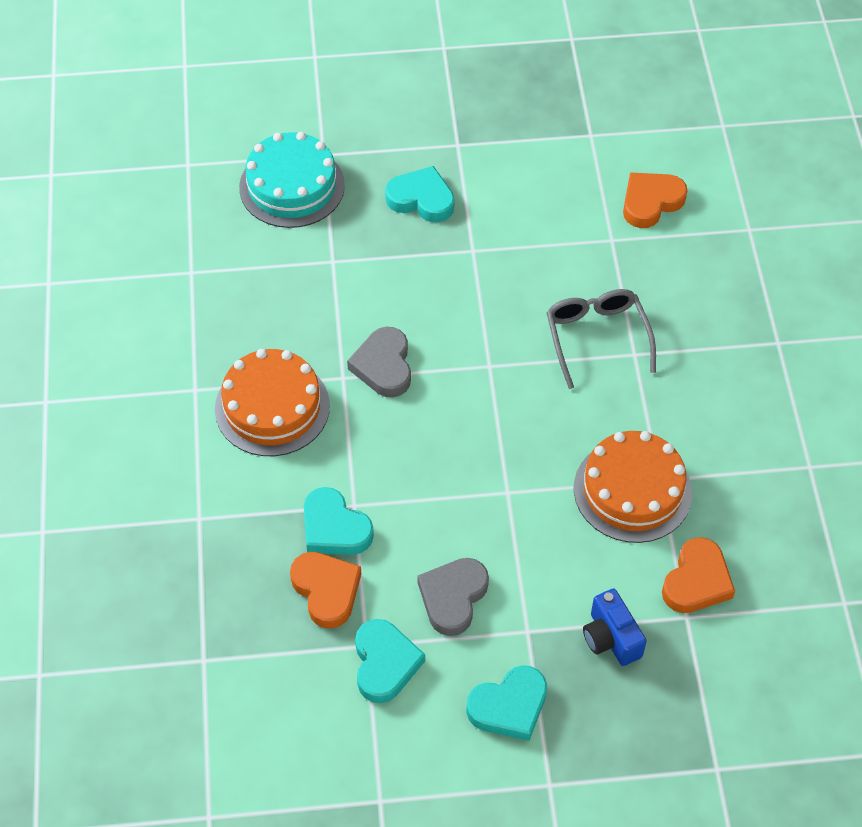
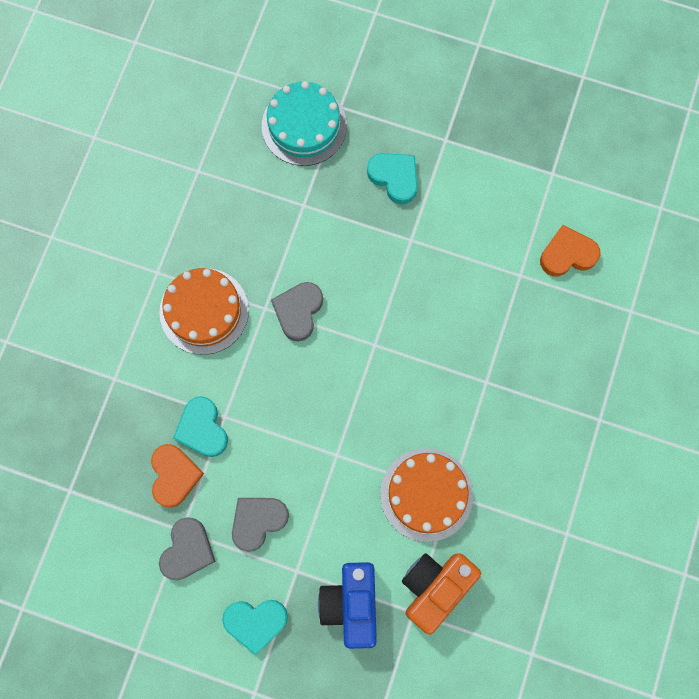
camera: 25 degrees right, 20 degrees up
turquoise heart [355,619,425,703] -> grey heart [159,517,216,580]
grey glasses [546,289,656,389] -> none
blue camera [583,588,647,666] -> blue camera [318,562,377,649], size x1.56
orange heart [662,537,735,613] -> orange camera [402,553,481,635]

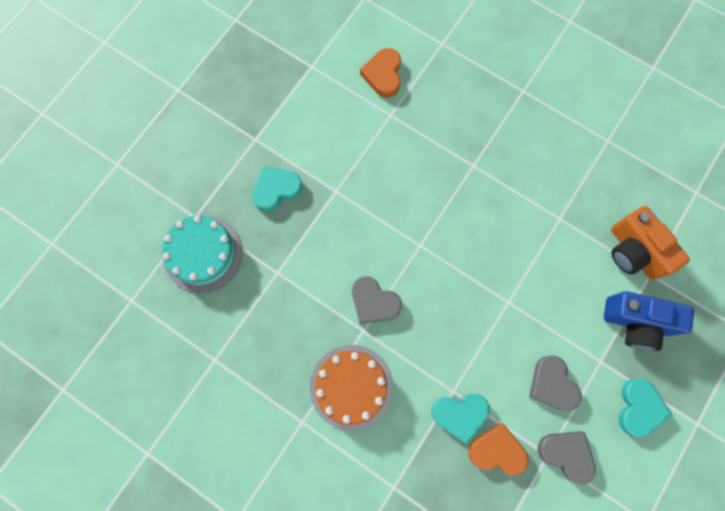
camera: 75 degrees left, 0 degrees up
orange cake [380,448,473,542] -> none

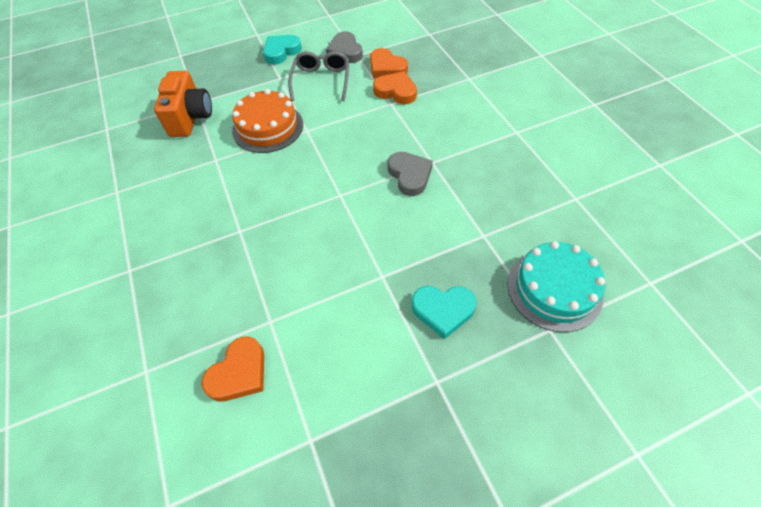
camera: 145 degrees left, 20 degrees down
orange cake [310,345,393,431] -> orange cake moved to [232,89,303,153]
turquoise heart [432,394,490,444] -> orange heart [373,71,417,104]
grey heart [529,355,582,411] -> grey glasses [288,51,349,101]
blue camera [604,291,694,351] -> none

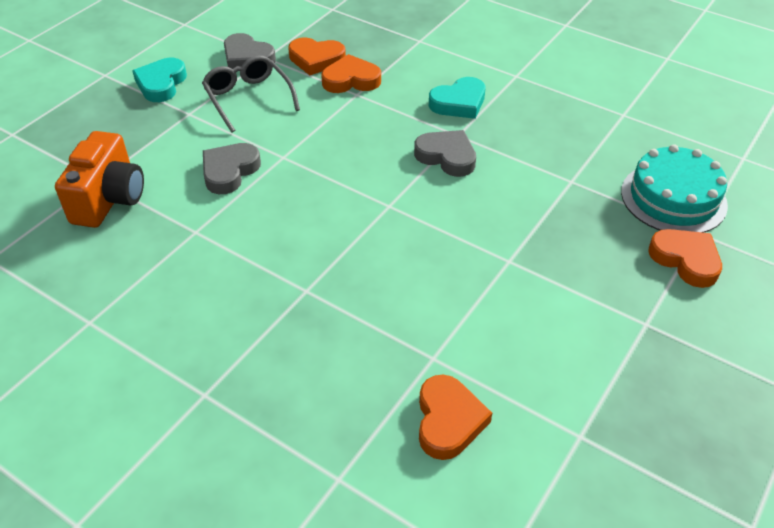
camera: 35 degrees left, 10 degrees down
orange camera [154,71,212,137] -> orange camera turned 45 degrees clockwise [55,131,144,228]
orange cake [232,89,303,153] -> grey heart [203,143,261,194]
turquoise heart [412,286,477,339] -> turquoise heart moved to [429,77,485,119]
none -> orange heart [648,229,722,288]

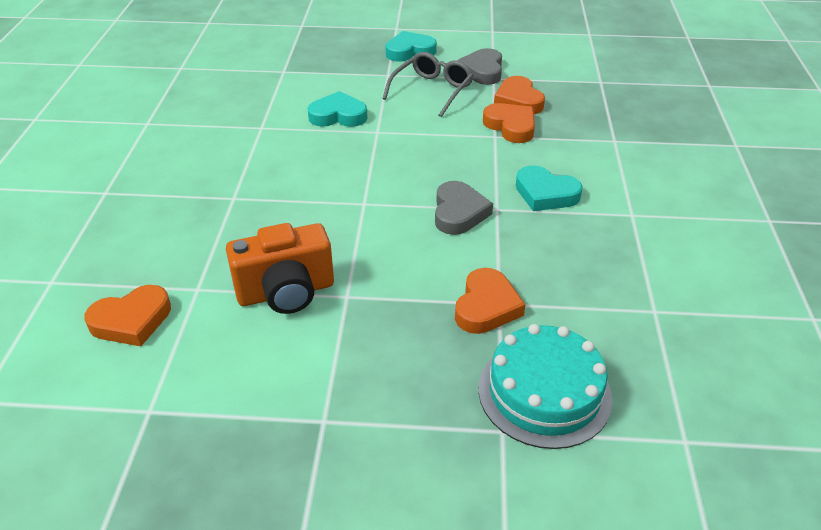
camera: 60 degrees right, 5 degrees down
orange camera [55,131,144,228] -> orange camera moved to [226,223,334,314]
grey heart [203,143,261,194] -> turquoise heart [308,91,368,127]
orange heart [648,229,722,288] -> orange heart moved to [455,268,526,334]

